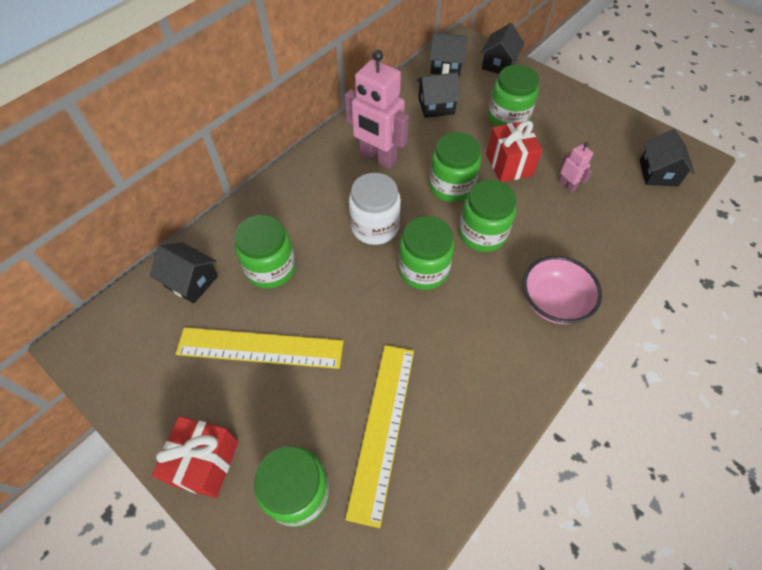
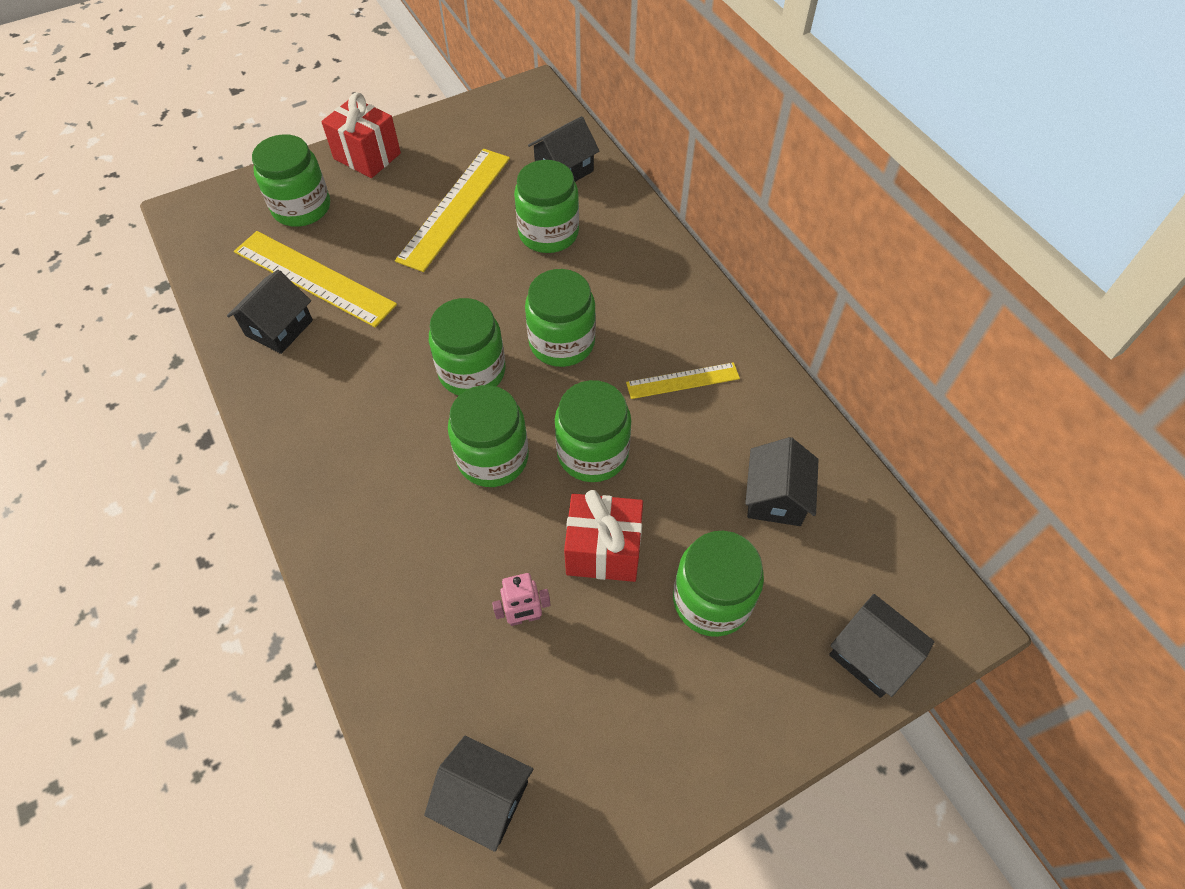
camera: 110 degrees right, 0 degrees up
pink robot [345,50,409,169] -> yellow ruler [626,362,740,399]
white jar [349,173,401,245] -> green jar [525,269,596,367]
black house [429,33,468,77] -> black house moved to [227,270,313,354]
pink bowl [523,256,602,324] -> none

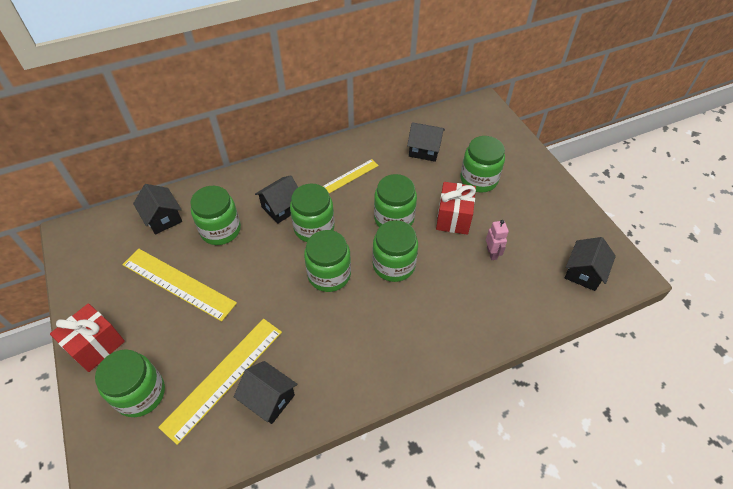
camera: 85 degrees left, 5 degrees down
yellow ruler [626,362,740,399] -> yellow ruler turned 60 degrees clockwise [323,159,379,193]
black house [829,594,934,698] -> black house moved to [255,175,298,224]

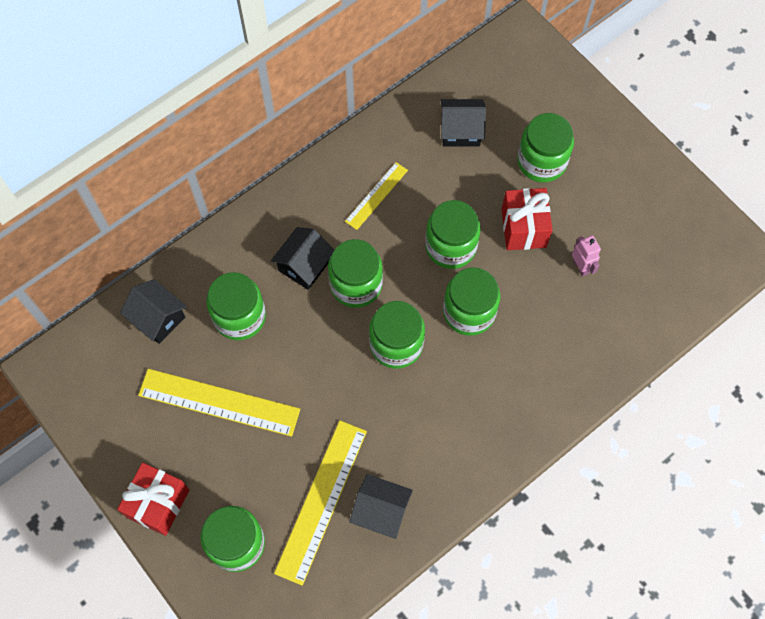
camera: 15 degrees left, 15 degrees up
black house [565,237,616,291] -> none

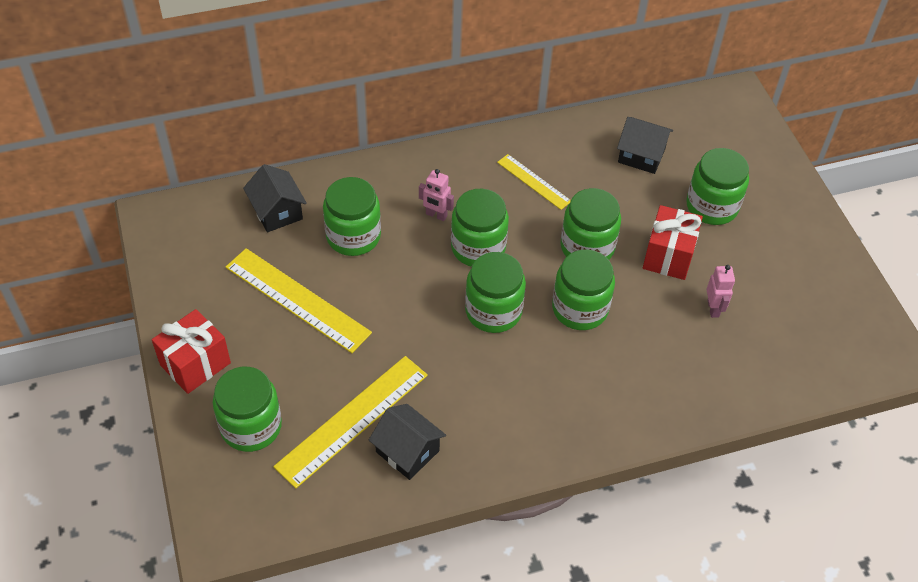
camera: 20 degrees right, 15 degrees down
black house [271,227,334,290] -> pink robot [419,169,454,221]
yellow ruler [345,162,408,230] -> yellow ruler turned 75 degrees clockwise [497,154,571,210]

